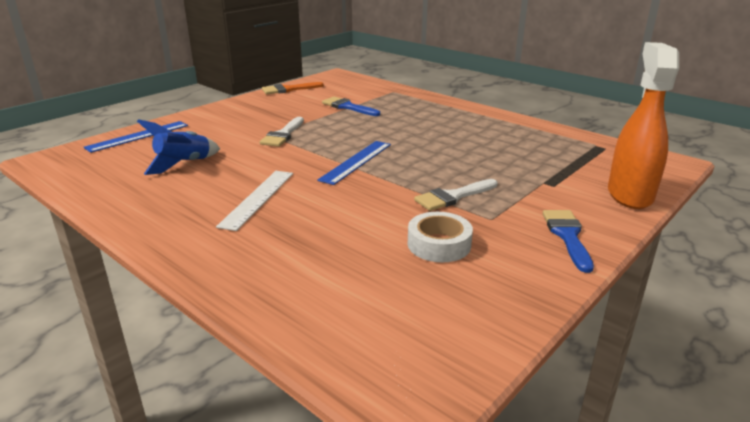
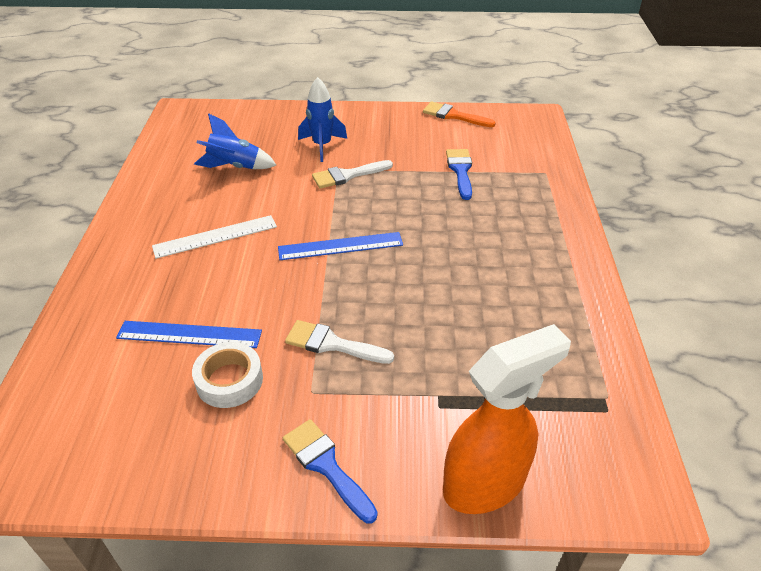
camera: 50 degrees right, 15 degrees up
blue ruler [84,121,188,153] -> blue ruler moved to [116,321,262,348]
blue brush [543,210,594,273] -> blue brush turned 90 degrees counterclockwise [283,419,378,523]
none -> blue rocket [298,77,347,162]

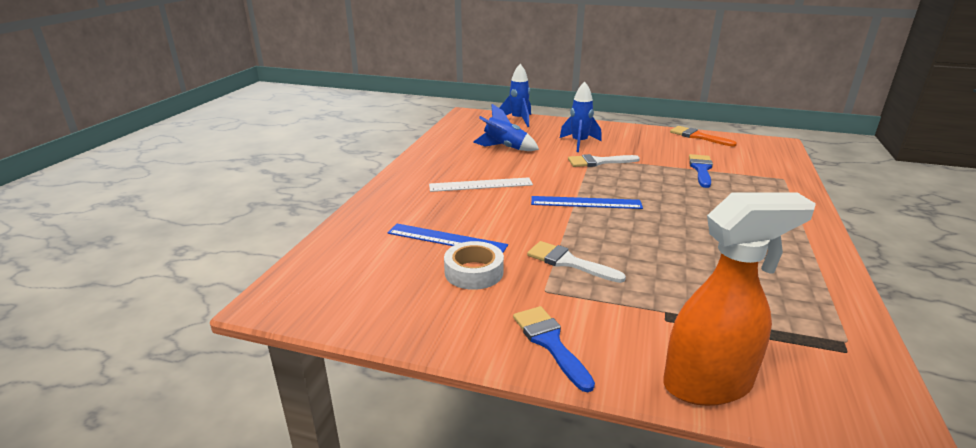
camera: 15 degrees right, 15 degrees down
none -> blue rocket [499,64,531,127]

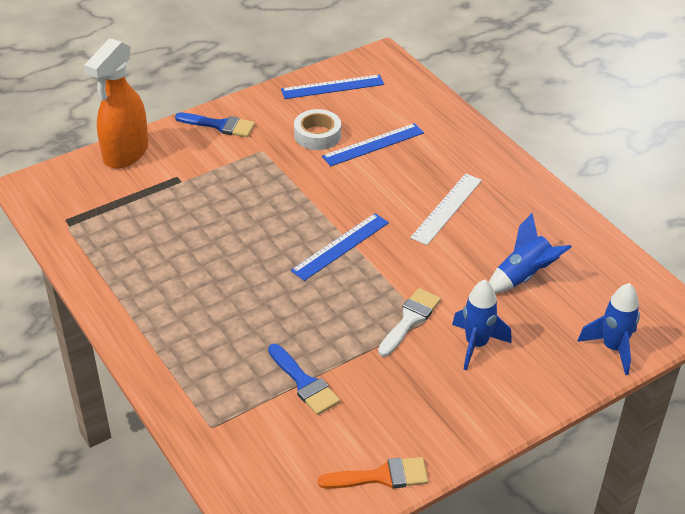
camera: 130 degrees right, 15 degrees up
white brush [527,241,626,283] -> none
none -> blue ruler [281,74,384,99]

